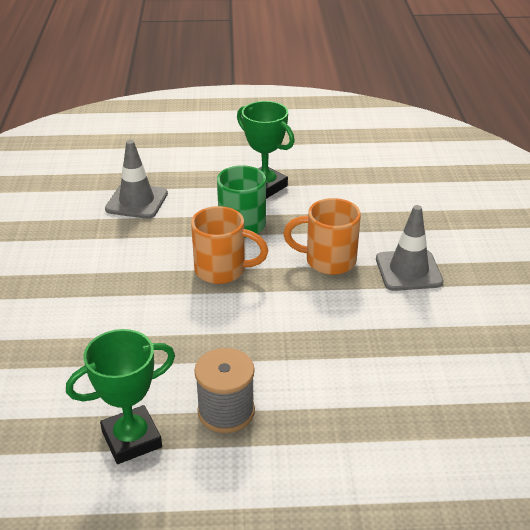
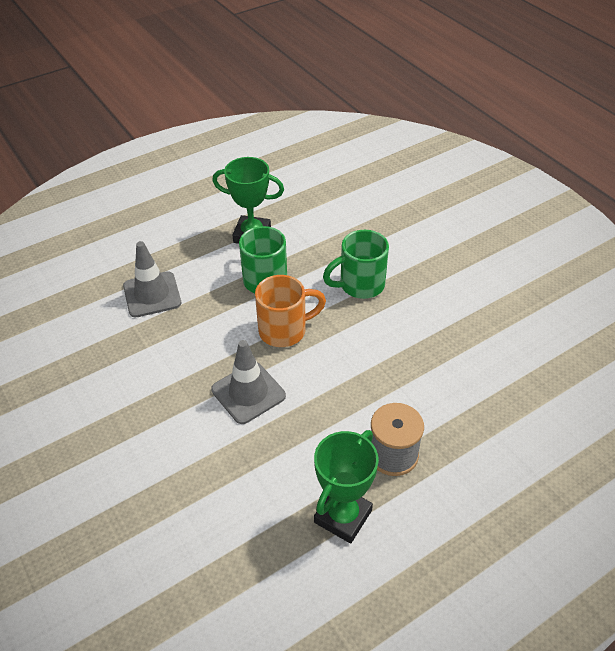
camera: 30 degrees left, 10 degrees up
orange mug [283,198,361,275] -> green mug [323,230,389,299]
grey traffic cone [376,205,444,291] -> grey traffic cone moved to [211,340,286,424]

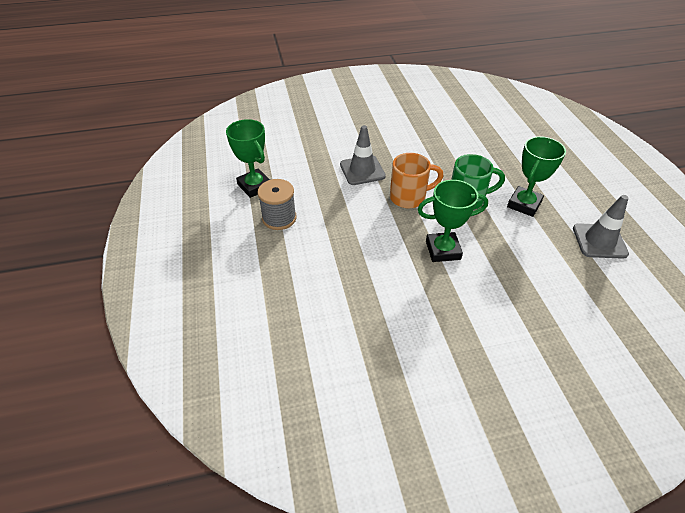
camera: 110 degrees right, 0 degrees up
grey traffic cone [123,241,181,317] -> grey traffic cone moved to [573,195,629,259]
orange mug [255,275,326,347] -> orange mug turned 105 degrees counterclockwise [390,153,443,208]
green mug [323,230,389,299] -> green trophy [417,180,488,262]

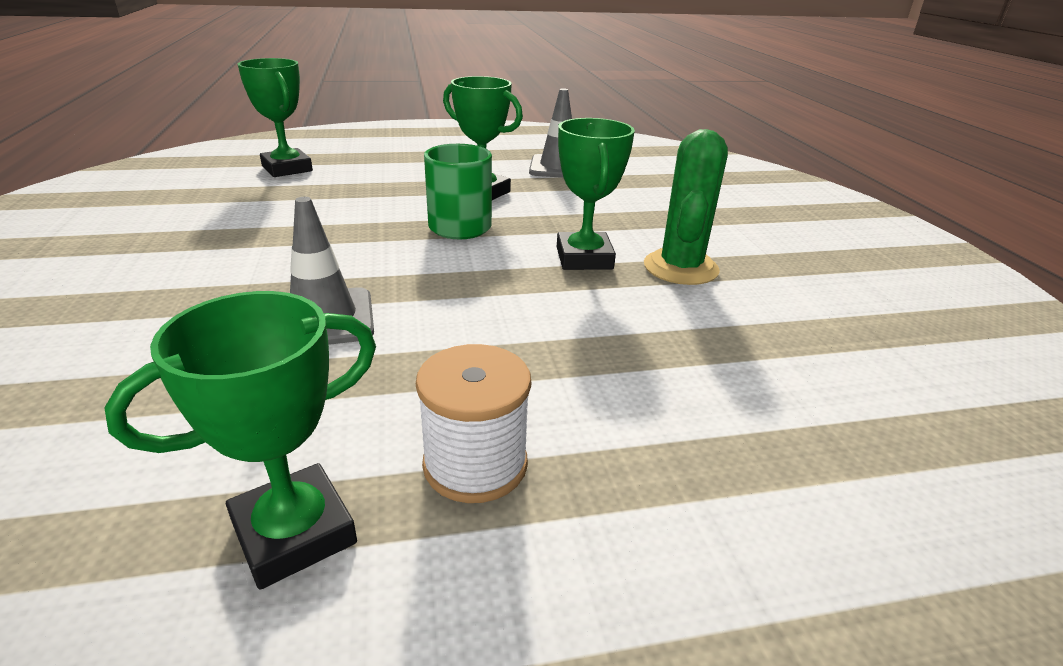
camera: 90 degrees left, 15 degrees down
grey spool [258,179,297,230] -> white spool [416,344,531,503]
orange mug [390,153,443,208] -> none
none -> green trophy [238,58,313,177]
none -> green cactus [644,129,728,285]

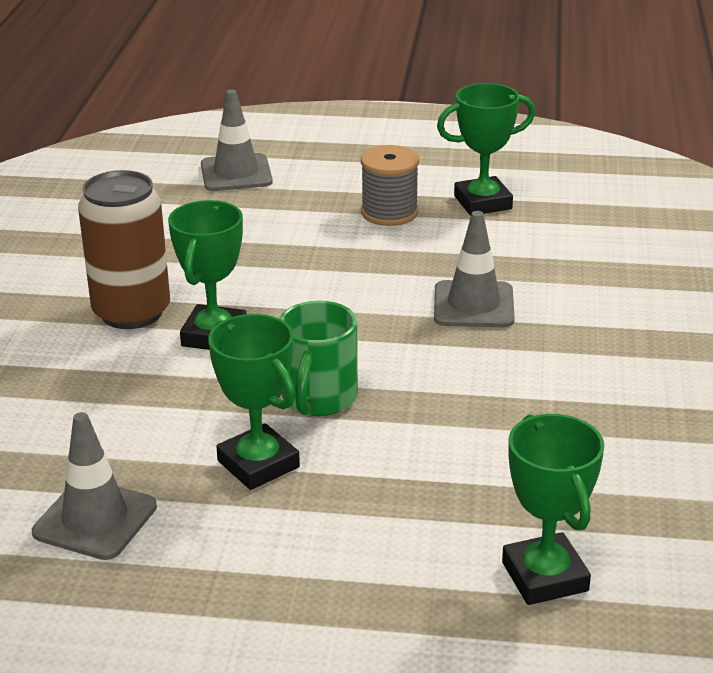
camera: 160 degrees left, 0 degrees up
white spool [416,344,531,503] -> grey spool [361,145,419,226]
green cactus [644,129,728,285] -> brown can [78,170,170,329]
none -> grey traffic cone [201,89,273,191]

